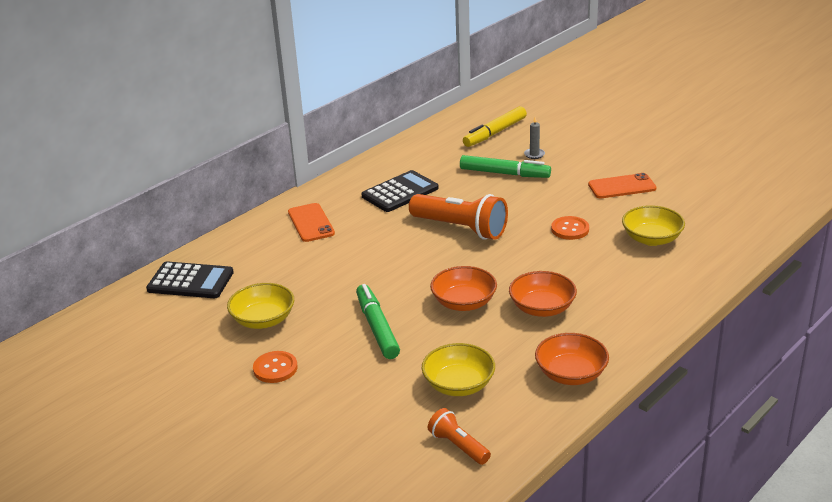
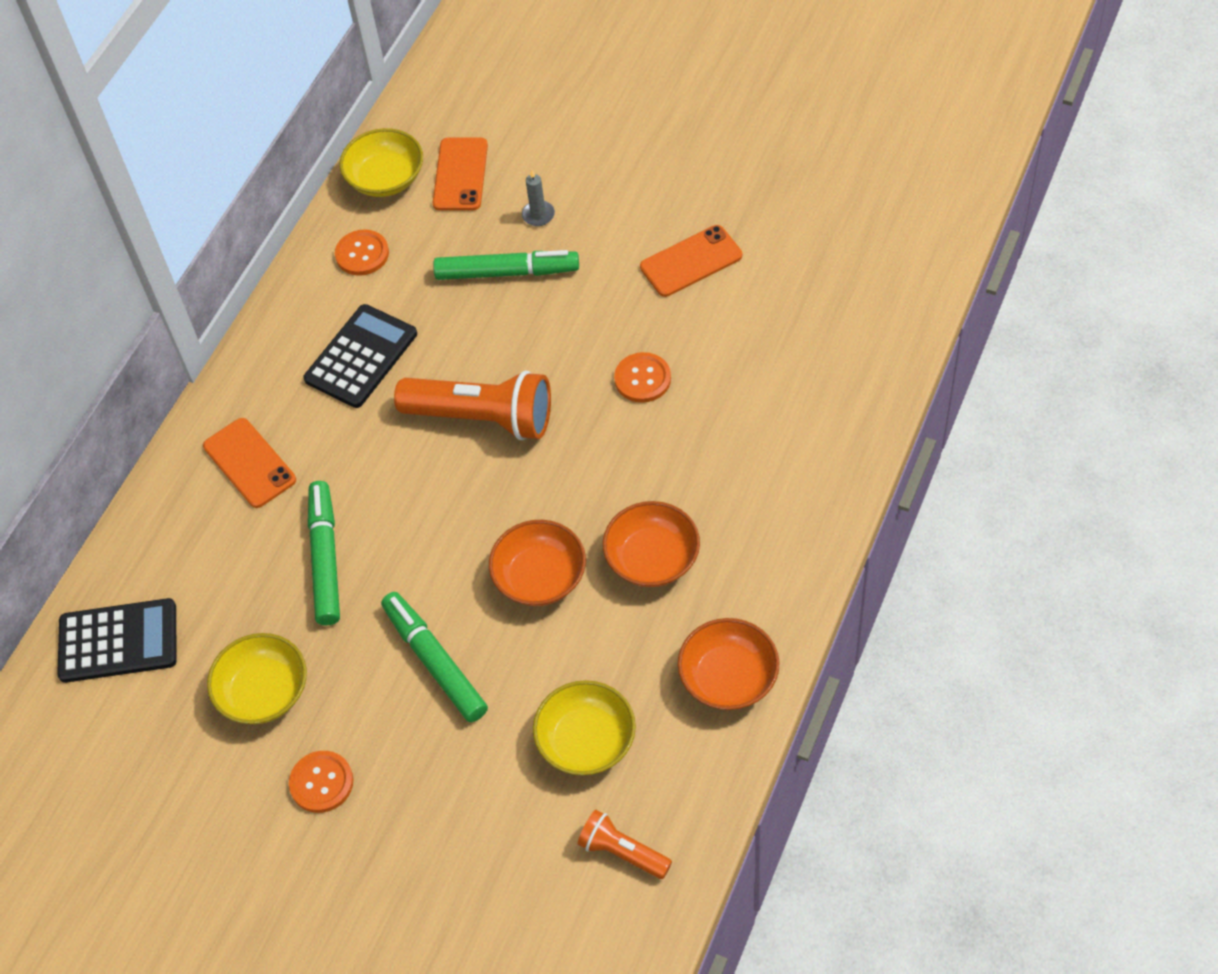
camera: 15 degrees left, 25 degrees up
yellow marker [463,106,527,147] -> orange phone [433,137,488,211]
yellow bowl [622,205,685,246] -> yellow bowl moved to [339,128,423,197]
none -> green marker [308,481,340,626]
none -> orange button [335,229,389,276]

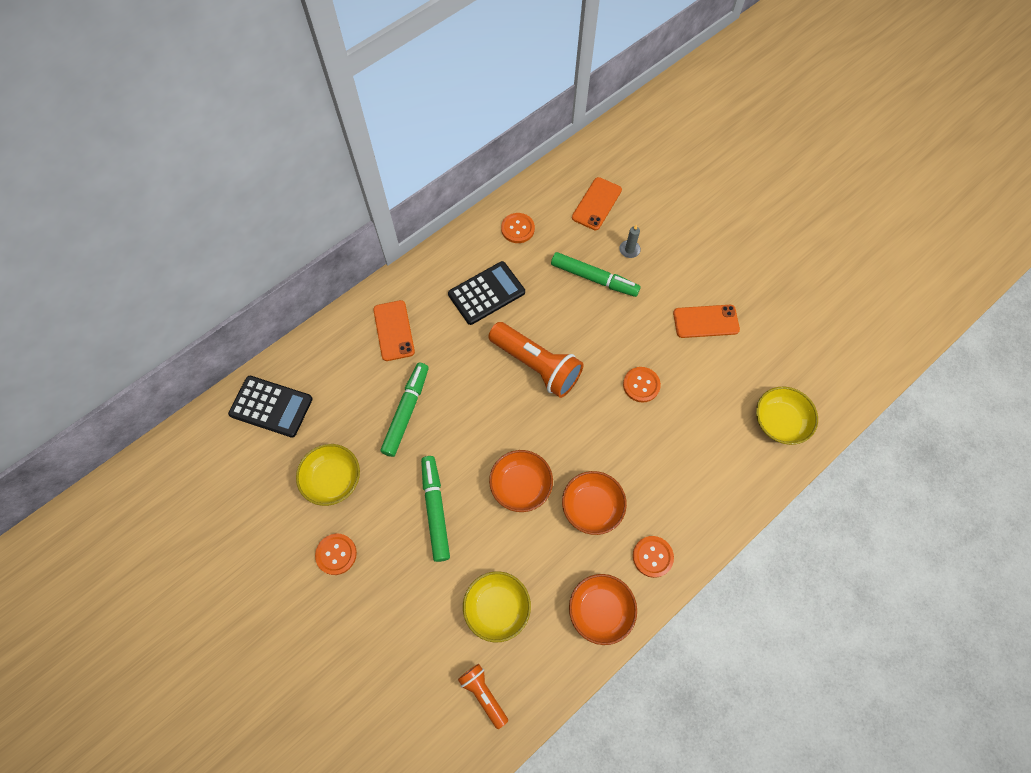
camera: 20 degrees right, 10 degrees up
yellow bowl [339,128,423,197] -> yellow bowl moved to [756,387,818,445]
none -> orange button [633,536,674,578]

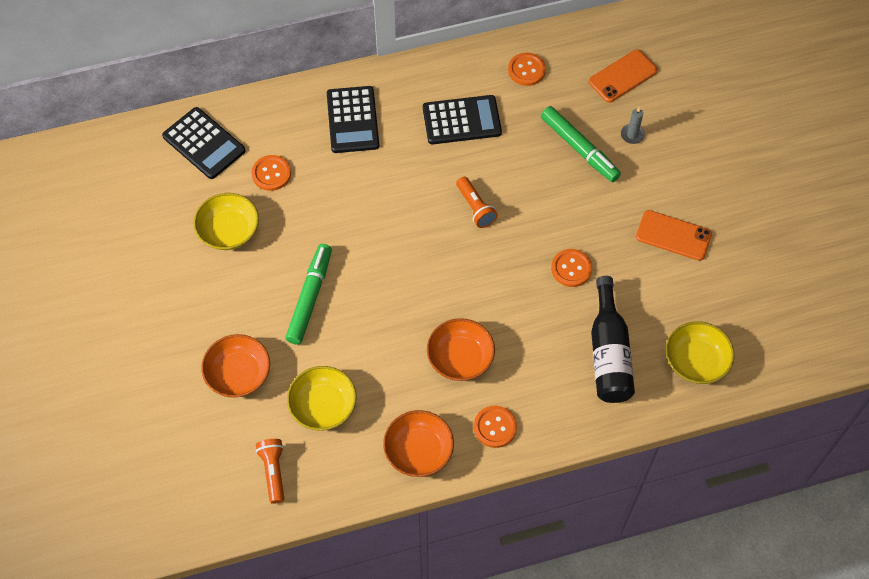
camera: 25 degrees right, 5 degrees down
orange button [315,534,357,575] -> orange button moved to [252,155,291,191]
orange phone [373,300,415,361] -> black calculator [327,86,379,153]
green marker [380,363,429,457] -> none
orange flashlight [488,322,584,398] -> orange flashlight [456,177,498,228], size x0.53
orange bowl [489,450,553,512] -> orange bowl moved to [201,334,270,398]
none -> black bottle [591,276,635,403]

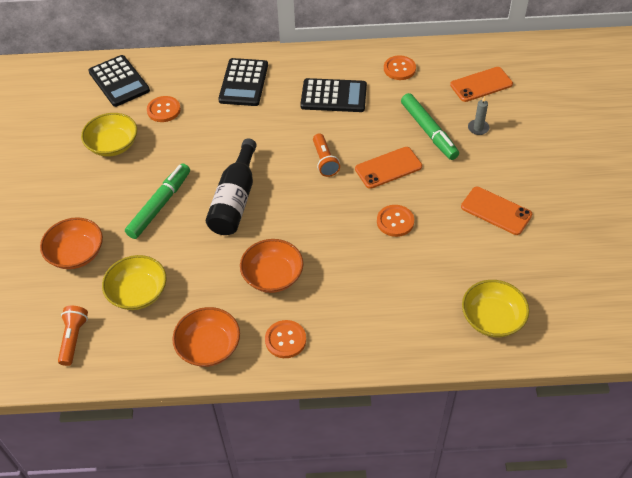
camera: 15 degrees right, 10 degrees down
black bottle [591,276,635,403] -> black bottle moved to [206,138,257,235]
none -> orange phone [355,147,422,189]

